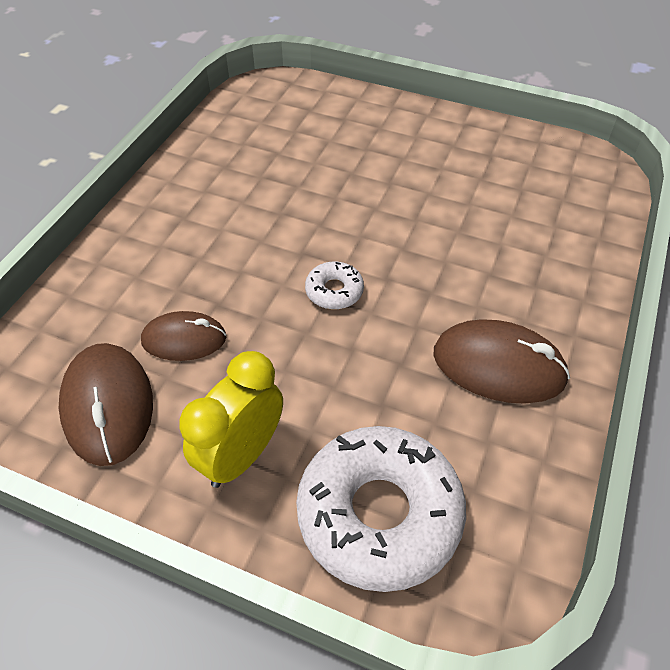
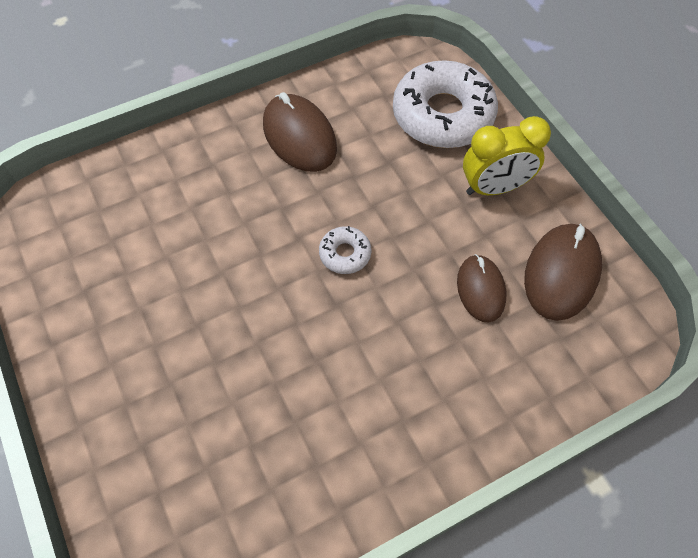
camera: 140 degrees left, 10 degrees up
brown mouse [141,311,226,361] -> brown mouse turned 45 degrees clockwise [457,254,507,322]

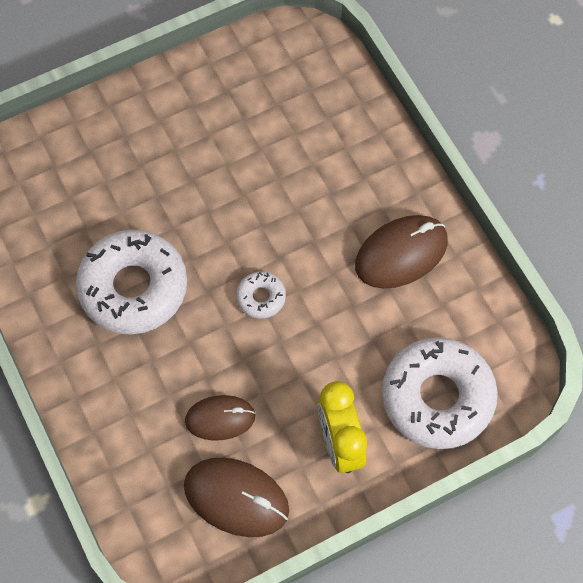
camera: 90 degrees right, 5 degrees up
none -> white donut [76,230,187,335]

